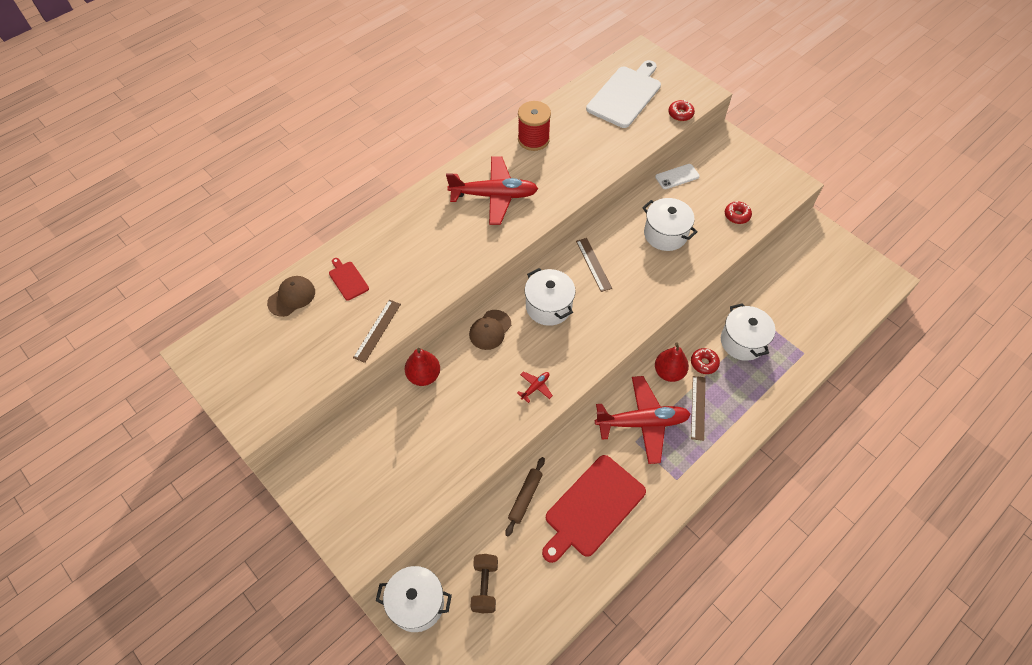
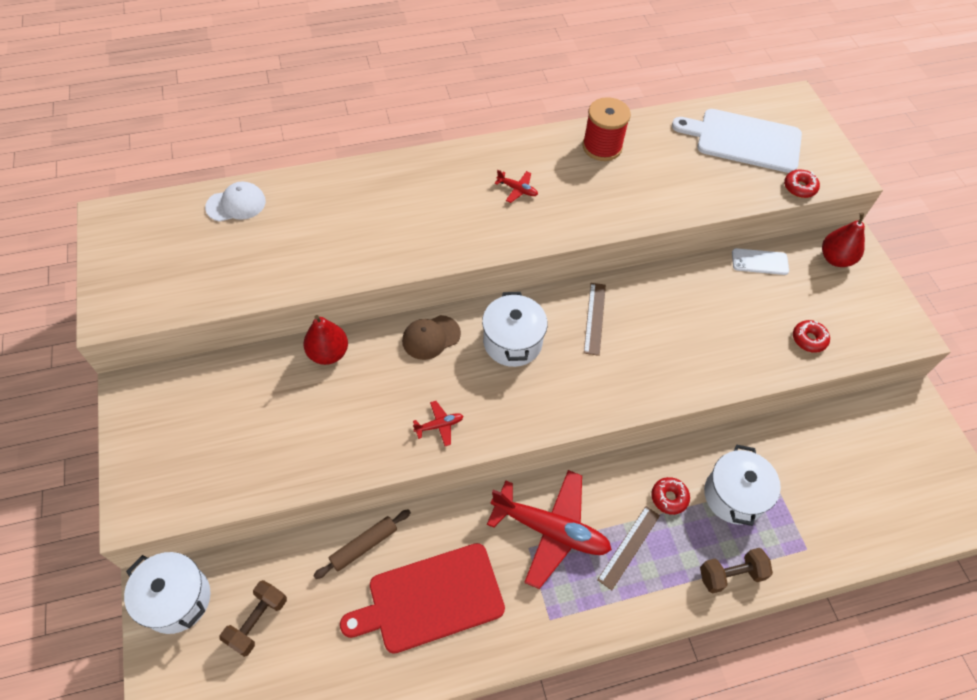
camera: 25 degrees right, 0 degrees up
brown cap [267,276,315,317] -> white cap [205,182,266,222]
red cutting board [329,258,369,301] -> none
brown ruler [353,300,401,363] -> none
red plane [446,156,538,225] -> red plane [494,170,538,203], size x0.41
white cutting board [586,60,661,128] -> white cutting board turned 135 degrees counterclockwise [672,109,802,173]
white pot [642,198,698,251] -> none
red pear [655,342,689,382] -> red pear moved to [822,213,865,267]
none -> brown dumbbell [700,548,773,594]

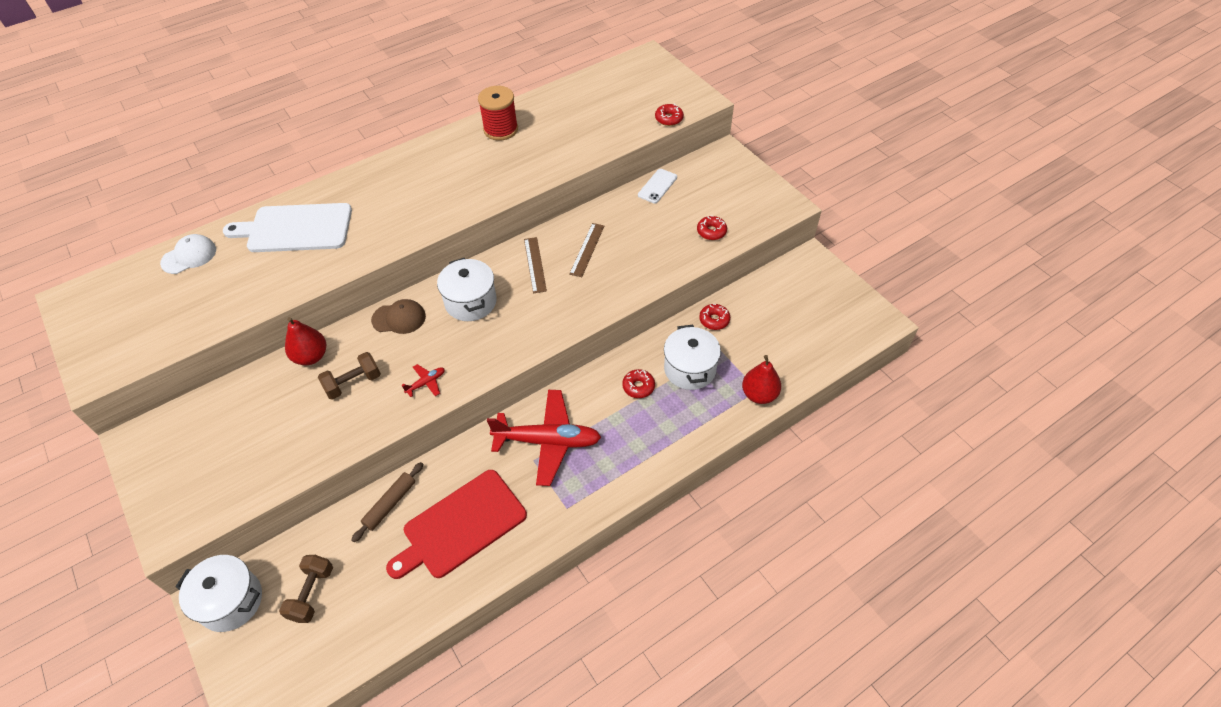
camera: 15 degrees left, 5 degrees down
brown cap [402,315,461,360] -> brown cap turned 135 degrees counterclockwise [371,299,426,334]
red plane [494,170,538,203] -> none
brown ruler [597,506,660,590] -> brown ruler moved to [569,223,604,277]
white cutting board [672,109,802,173] -> white cutting board moved to [223,203,352,252]
brown dumbbell [700,548,773,594] -> brown dumbbell moved to [318,352,381,400]
white phone [732,248,789,275] -> white phone turned 45 degrees counterclockwise [638,169,677,203]
red pear [822,213,865,267] -> red pear moved to [742,355,781,404]
none -> red donut [699,304,730,330]

